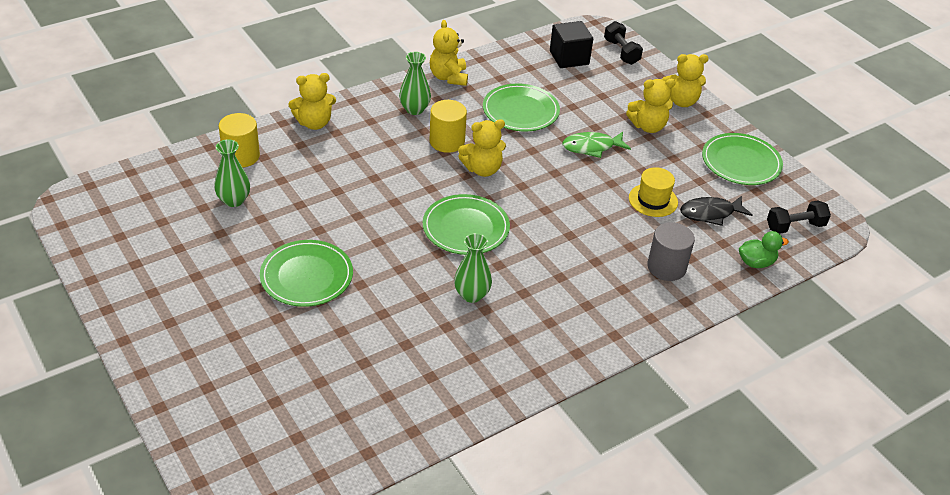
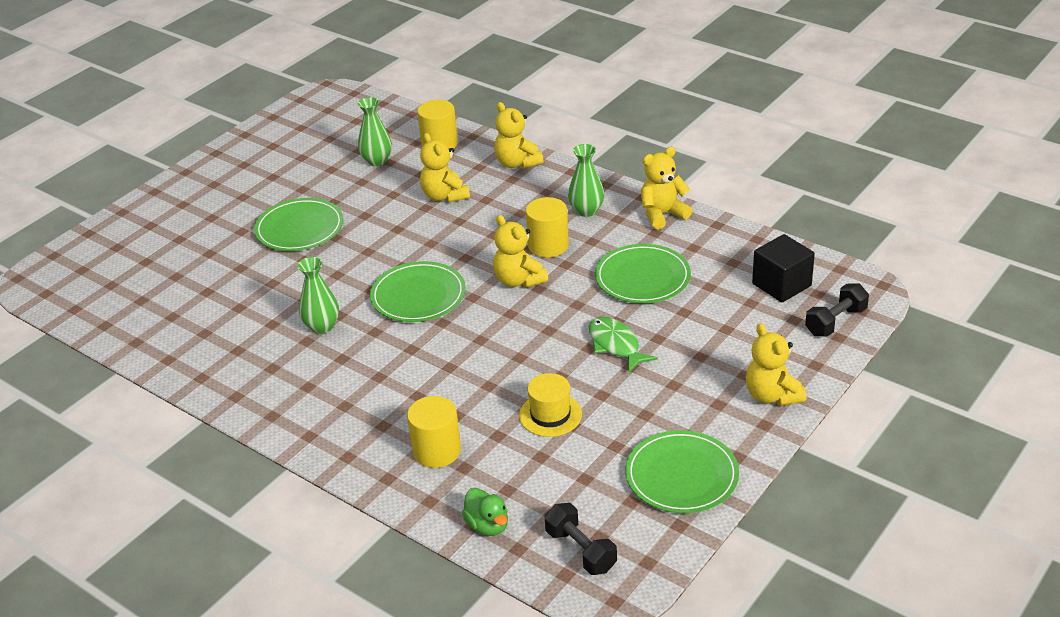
camera: 75 degrees right, 5 degrees down
yellow teddy bear [626,79,676,133] -> yellow teddy bear moved to [420,133,470,202]
grey cylinder [647,222,695,281] -> yellow cylinder [407,396,461,468]
black fish [680,196,752,226] -> none

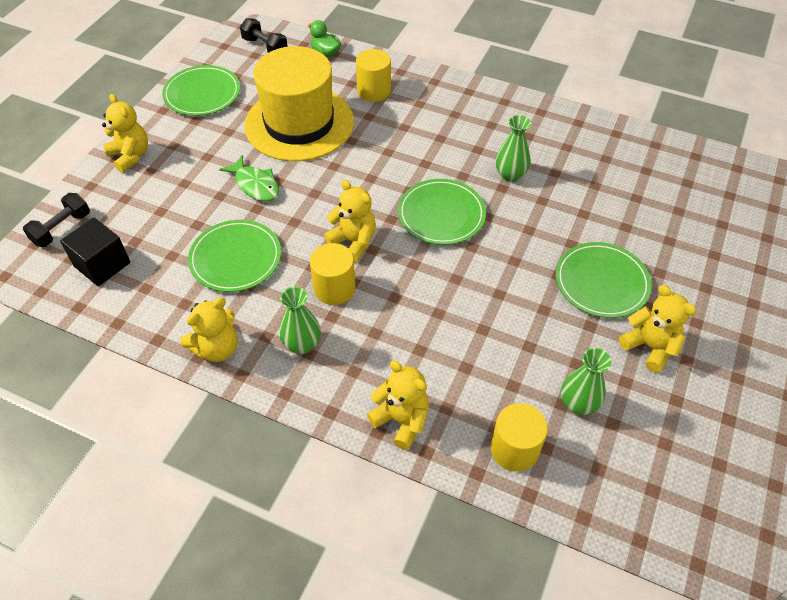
camera: 165 degrees right, 15 degrees up
yellow teddy bear [420,133,470,202] -> yellow teddy bear moved to [619,285,696,373]
yellow hat [519,373,582,437] -> yellow hat [244,46,354,161], size x2.32

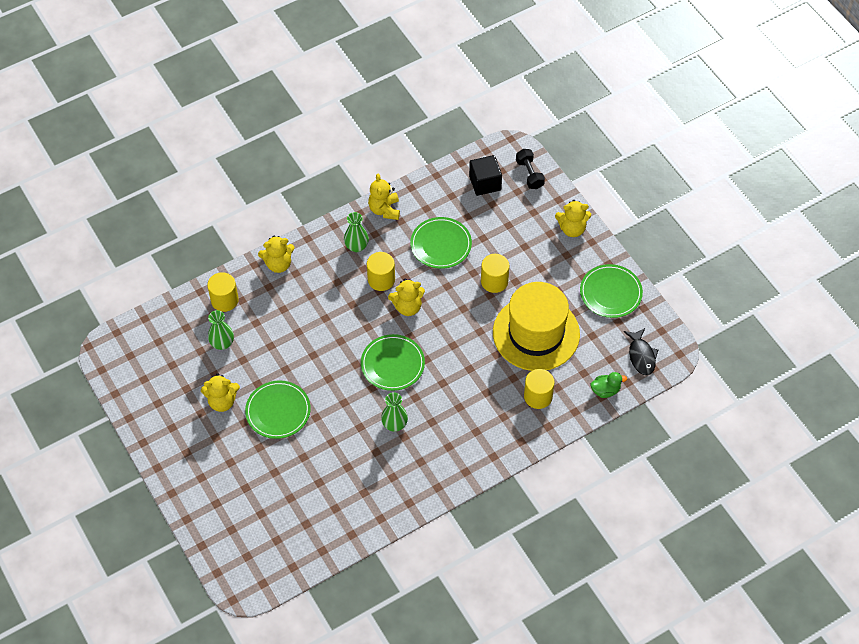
camera: 125 degrees right, 5 degrees up
green fish [219,156,279,201] -> yellow cylinder [481,254,509,293]
black dumbbell [240,18,288,53] -> black fish [624,328,658,375]

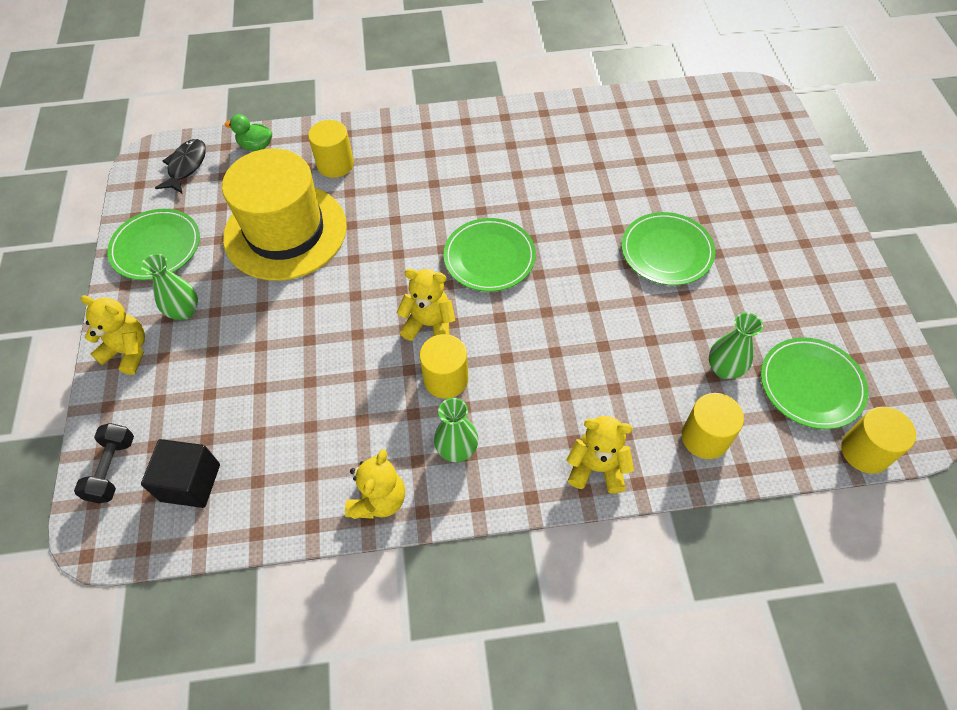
camera: 155 degrees left, 0 degrees up
yellow teddy bear [201,373,240,412] -> none
green vase [381,392,408,432] -> green vase moved to [141,254,198,320]
green plate [410,217,472,269] -> green plate moved to [761,337,868,429]
yellow cylinder [481,254,509,293] -> yellow cylinder moved to [841,407,916,474]

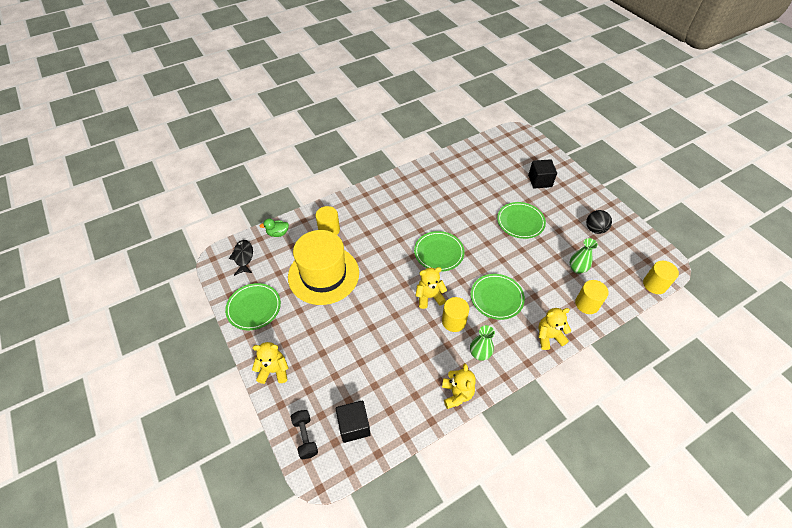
camera: 25 degrees left, 5 degrees down
green vase [141,254,198,320] -> none
green plate [761,337,868,429] -> green plate moved to [471,274,525,320]
none -> black cube [528,159,557,189]
none -> black ball [586,210,612,234]

